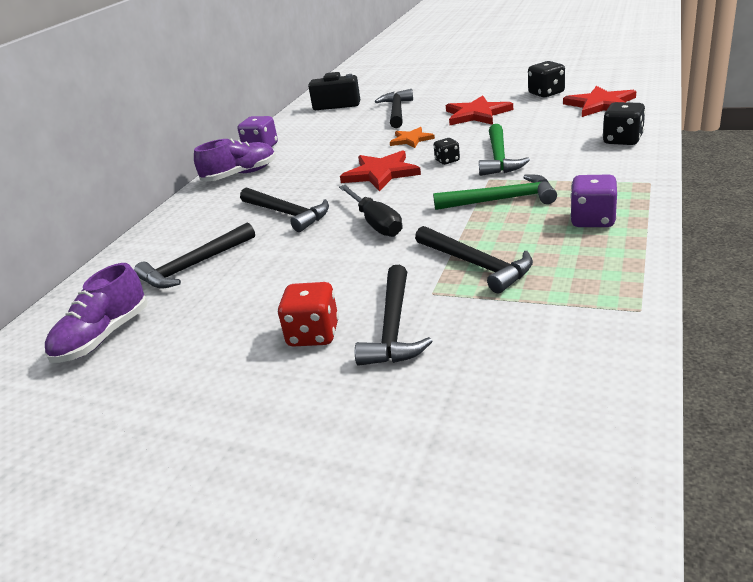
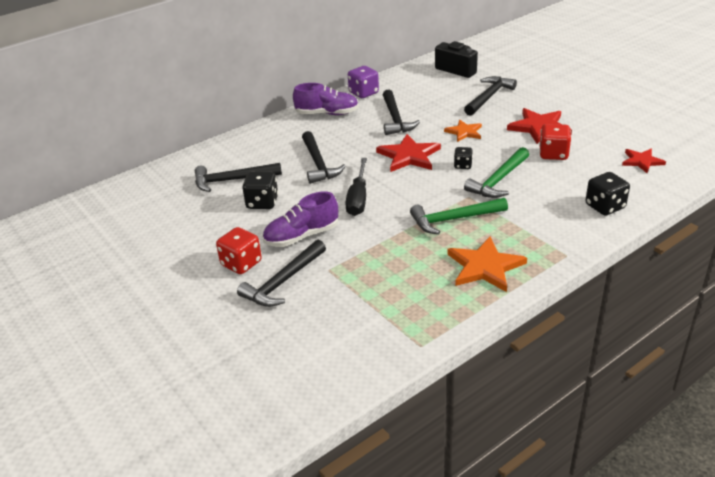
camera: 30 degrees right, 5 degrees up
purple shoe [45,263,148,363] -> purple shoe moved to [263,192,338,247]
black hammer [415,226,533,293] -> black hammer moved to [383,90,420,135]
green hammer [433,174,557,210] -> green hammer turned 135 degrees clockwise [410,198,508,234]
black dice [528,61,565,98] -> black dice moved to [242,171,278,209]
red star [563,86,636,117] -> red star [622,149,666,173], size x0.62
purple dice [570,175,618,227] -> orange star [447,236,527,292]
none -> red dice [539,124,571,160]

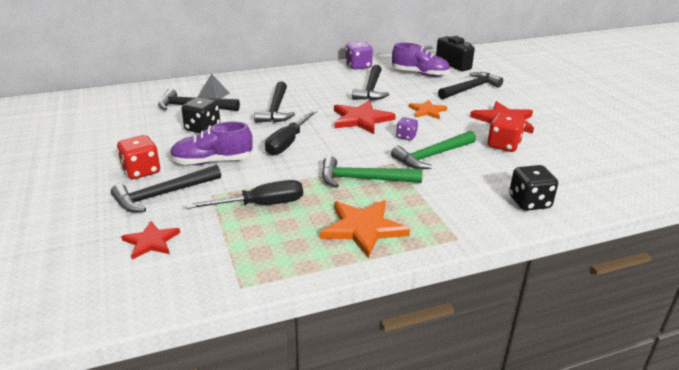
camera: 15 degrees right, 5 degrees down
purple shoe [293,83,359,115] -> purple shoe moved to [392,43,450,77]
black dice [454,147,473,169] -> purple dice [396,117,418,141]
red star [622,149,666,173] -> red star moved to [121,221,180,260]
none -> black screwdriver [186,180,303,209]
none -> grey pyramid [198,74,230,99]

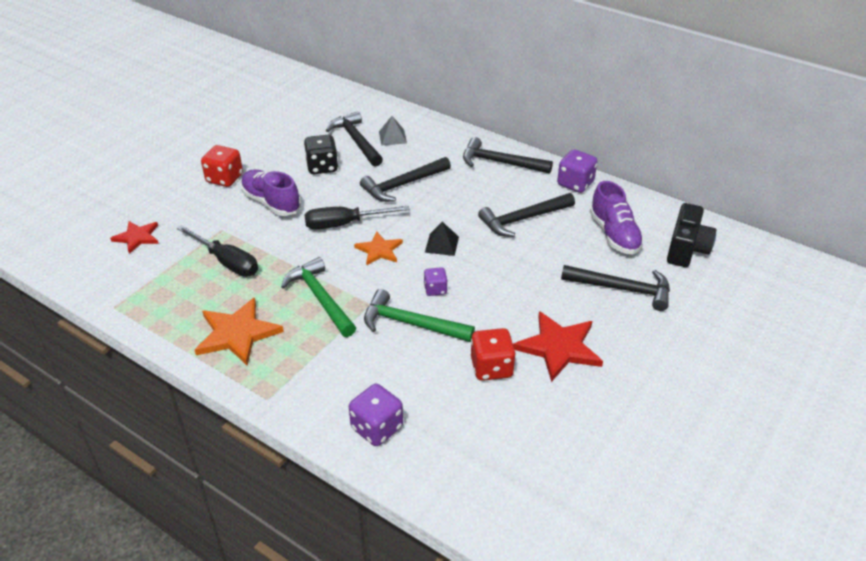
camera: 55 degrees right, 10 degrees up
black hammer [111,165,221,213] -> black hammer moved to [463,137,553,174]
red star [334,100,396,134] -> black pyramid [425,222,459,256]
orange star [409,99,447,119] -> orange star moved to [354,231,403,265]
black dice [509,165,558,211] -> purple dice [349,384,403,446]

